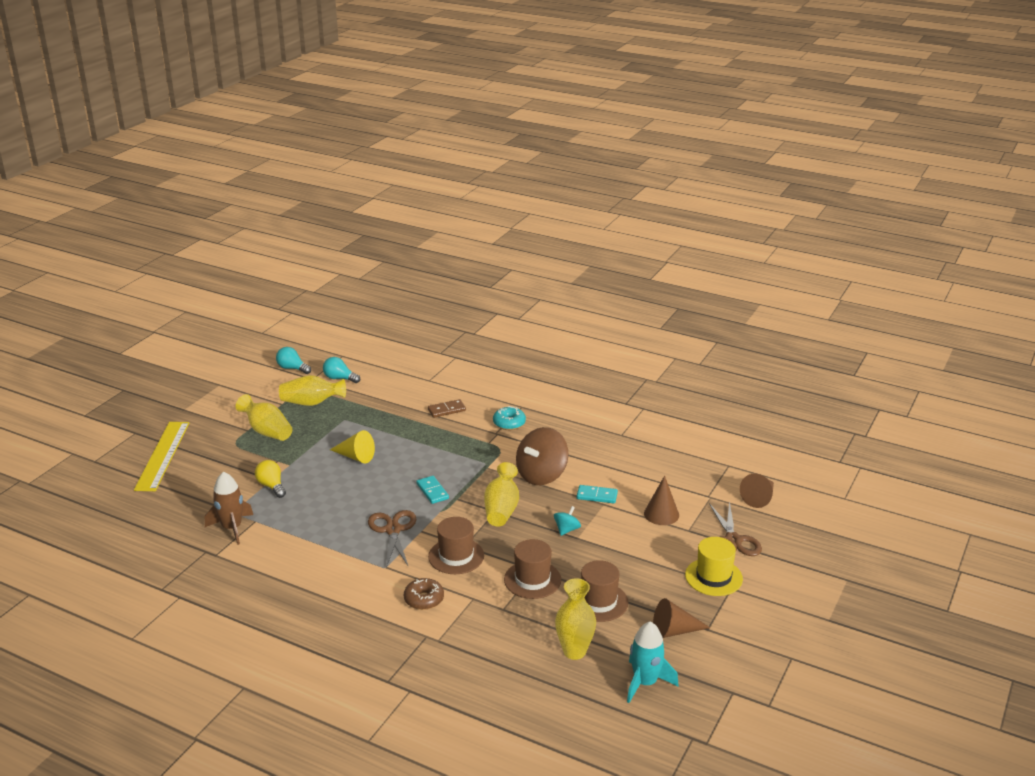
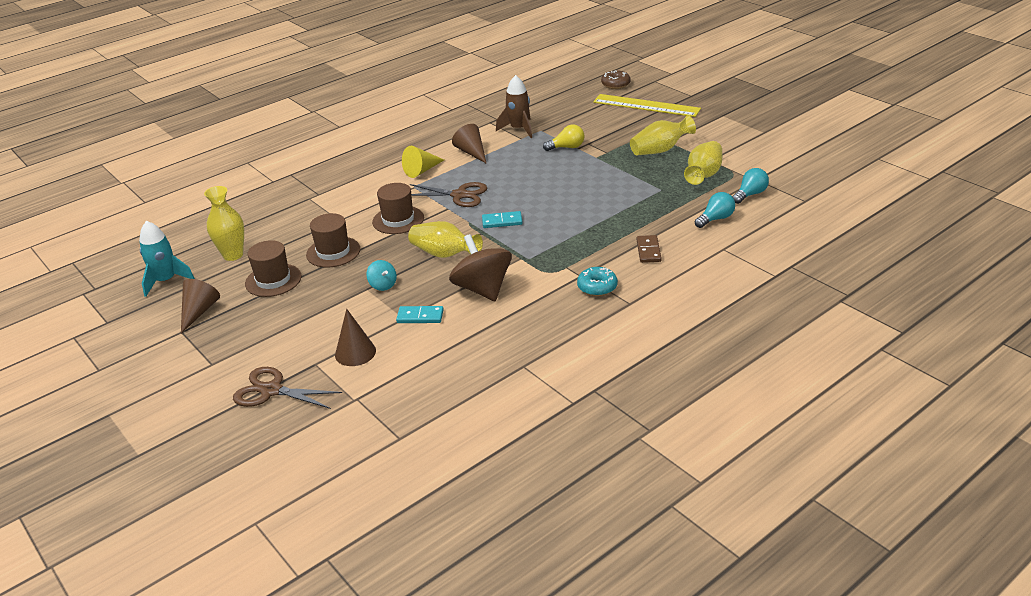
camera: 115 degrees right, 5 degrees up
turquoise light bulb [276,347,311,374] -> turquoise light bulb moved to [695,192,735,228]
yellow cone [330,430,375,463] -> yellow cone moved to [402,146,444,178]
brown donut [404,578,444,610] -> brown donut moved to [601,70,631,89]
turquoise domino [576,485,618,503] -> turquoise domino turned 60 degrees clockwise [396,306,444,323]
yellow hat [685,537,743,596] -> none
brown cone [740,473,774,508] -> brown cone moved to [452,124,487,164]

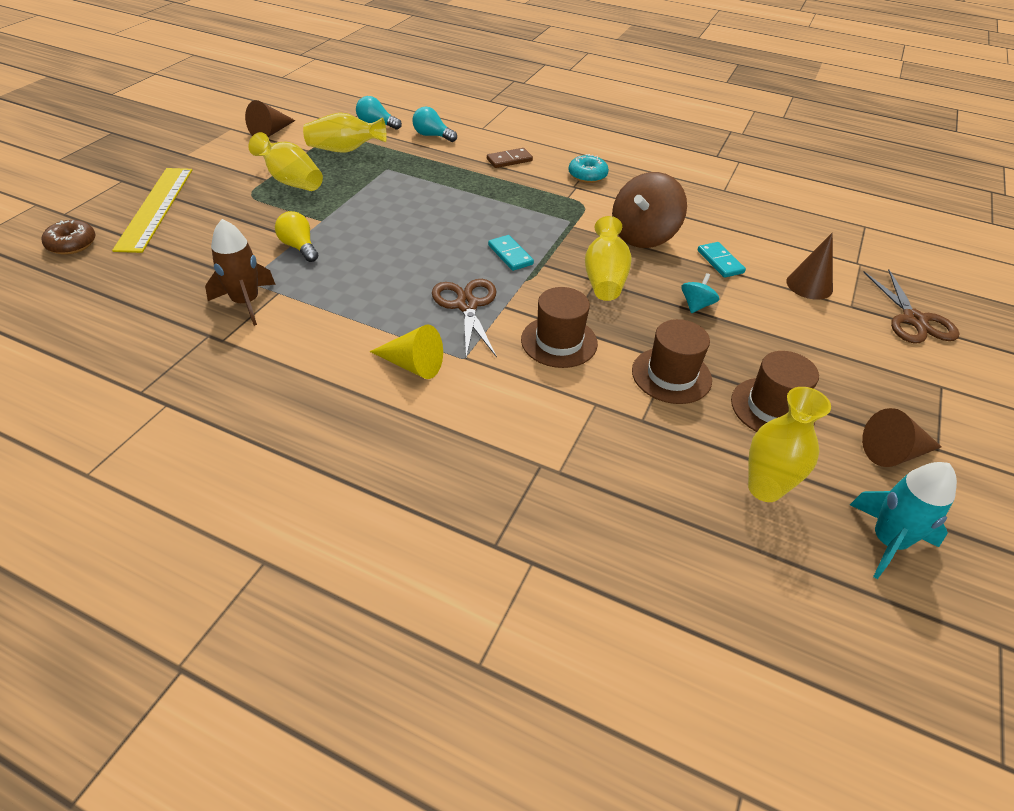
camera: 120 degrees left, 10 degrees up
brown cone [452,124,487,164] -> brown cone moved to [245,100,296,137]

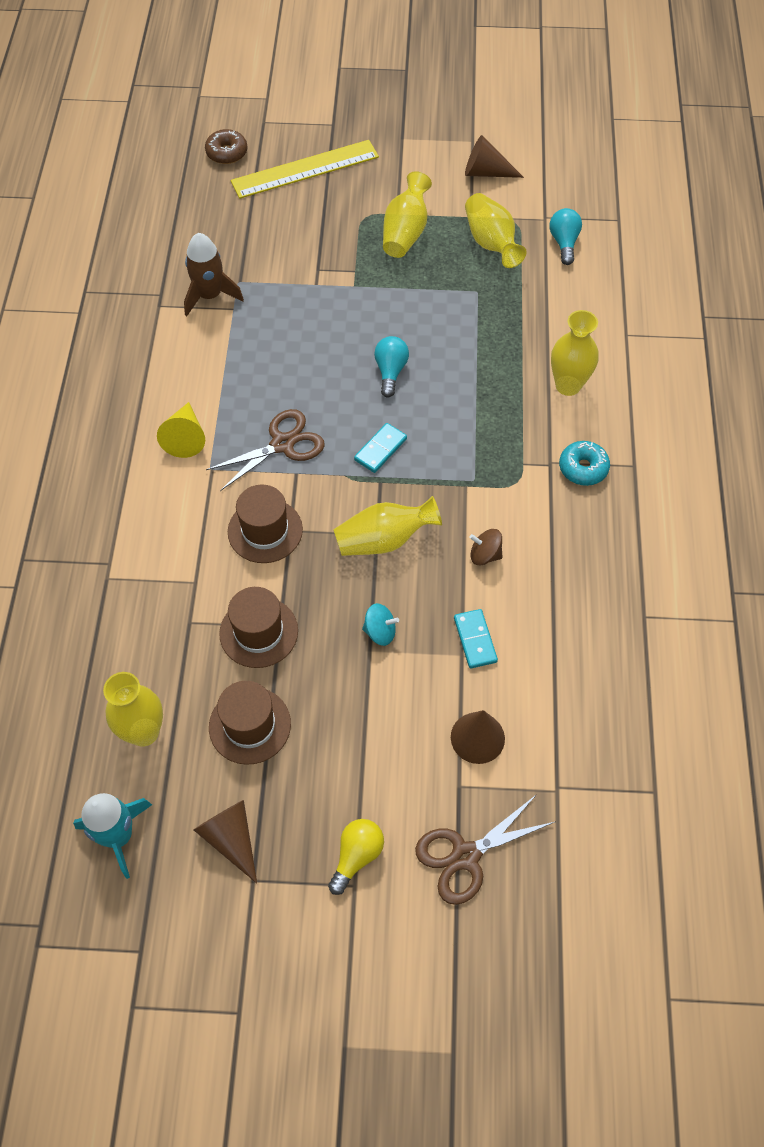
camera: 70 degrees right, 15 degrees up
yellow light bulb [275,211,318,262] -> yellow light bulb moved to [328,819,384,895]
turquoise light bulb [412,107,457,142] -> turquoise light bulb moved to [374,336,409,397]
brown domino [487,148,533,168] -> yellow vase [551,310,599,396]
brown spinning top [612,172,687,248] -> brown spinning top [469,529,503,565], size x0.47
turquoise domino [697,242,746,278] -> turquoise domino turned 60 degrees counterclockwise [454,609,498,668]

